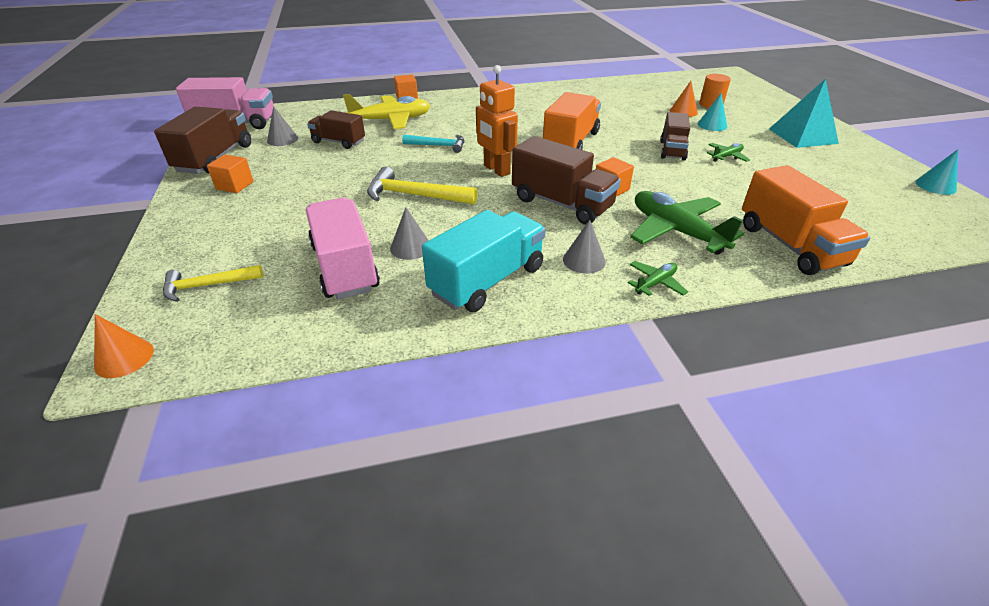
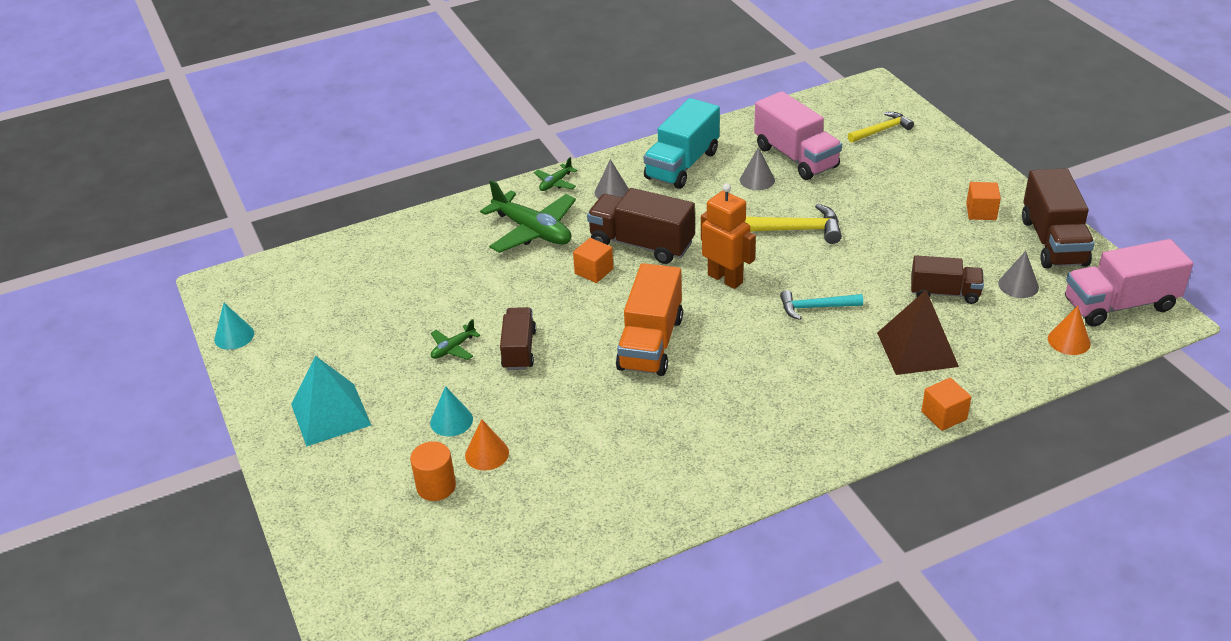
camera: 170 degrees right, 0 degrees up
orange cone [94,314,154,378] -> orange cone moved to [1048,306,1091,355]
yellow plane [343,94,430,129] -> brown pyramid [877,290,959,375]
orange truck [742,165,870,275] -> none

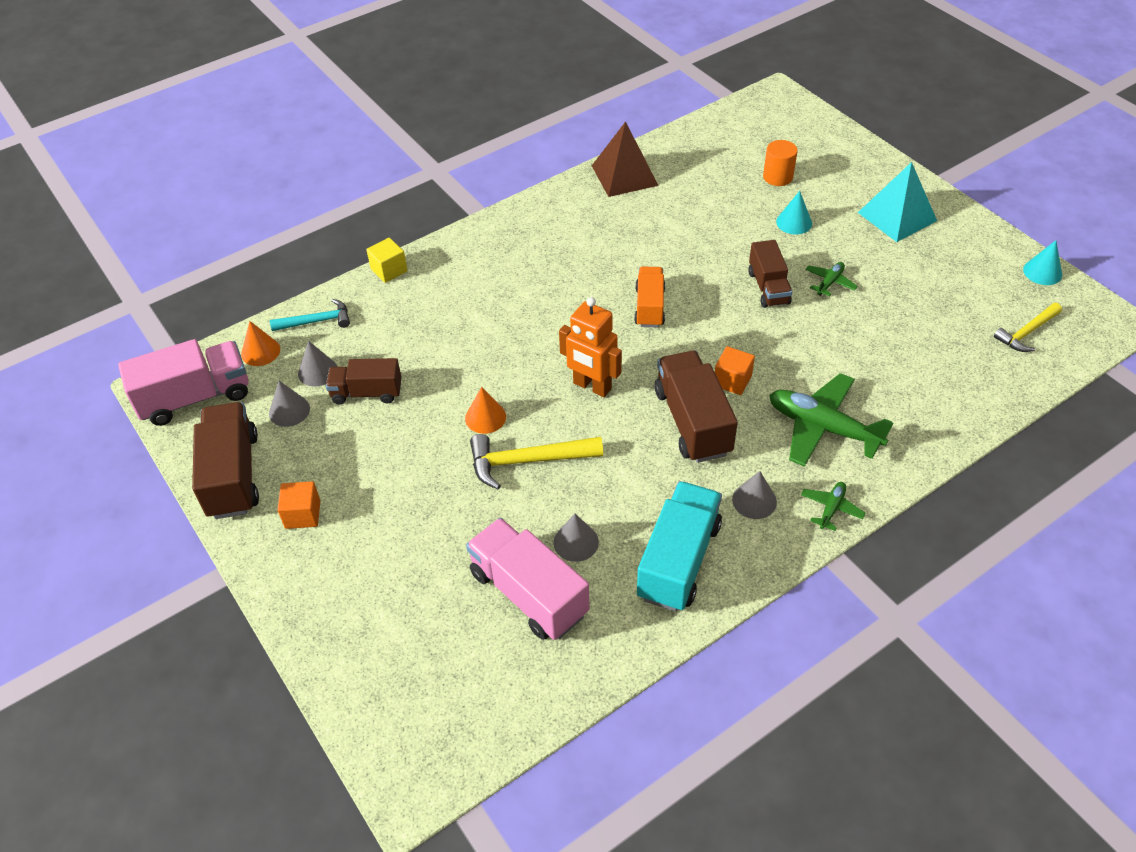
camera: 170 degrees right, 10 degrees up
orange cone [465,419,509,470] -> orange cone moved to [465,387,506,434]
brown truck [587,188,695,264] -> brown truck turned 120 degrees counterclockwise [655,351,738,463]
orange truck [616,263,683,376] -> orange truck [634,267,665,327], size x0.64
turquoise hammer [780,290,863,320] -> turquoise hammer moved to [270,299,350,331]
yellow hammer [848,112,914,143] -> yellow hammer moved to [994,303,1062,352]
brown pyramid [877,290,959,375] -> brown pyramid moved to [592,121,659,197]
orange cube [922,378,971,431] -> yellow cube [366,238,408,283]
none -> grey cone [298,341,337,387]

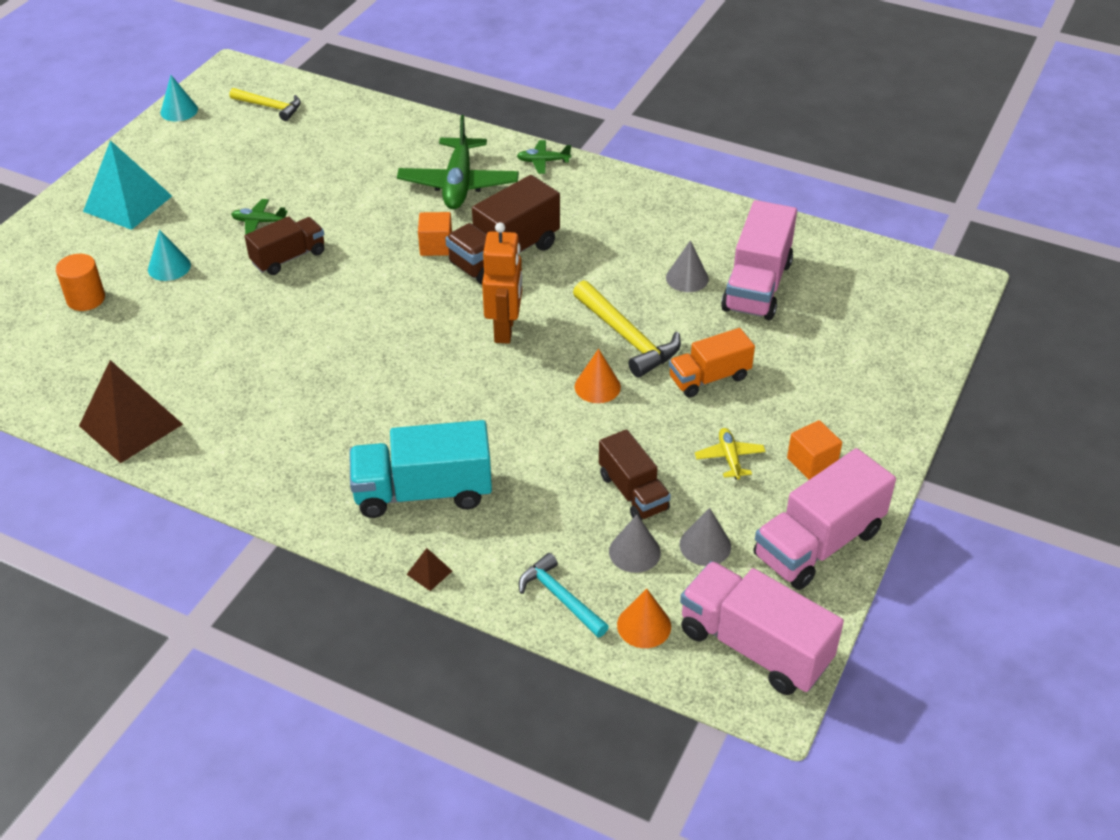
camera: 120 degrees left, 5 degrees down
brown truck [192,402,259,519] -> pink truck [753,448,896,590]
yellow cube [366,238,408,283] -> brown pyramid [406,548,452,591]
orange truck [634,267,665,327] -> orange truck moved to [669,328,755,398]
turquoise truck [637,481,722,612] -> turquoise truck moved to [349,420,492,518]
grey cone [732,471,777,519] -> none
none -> yellow plane [695,428,766,480]

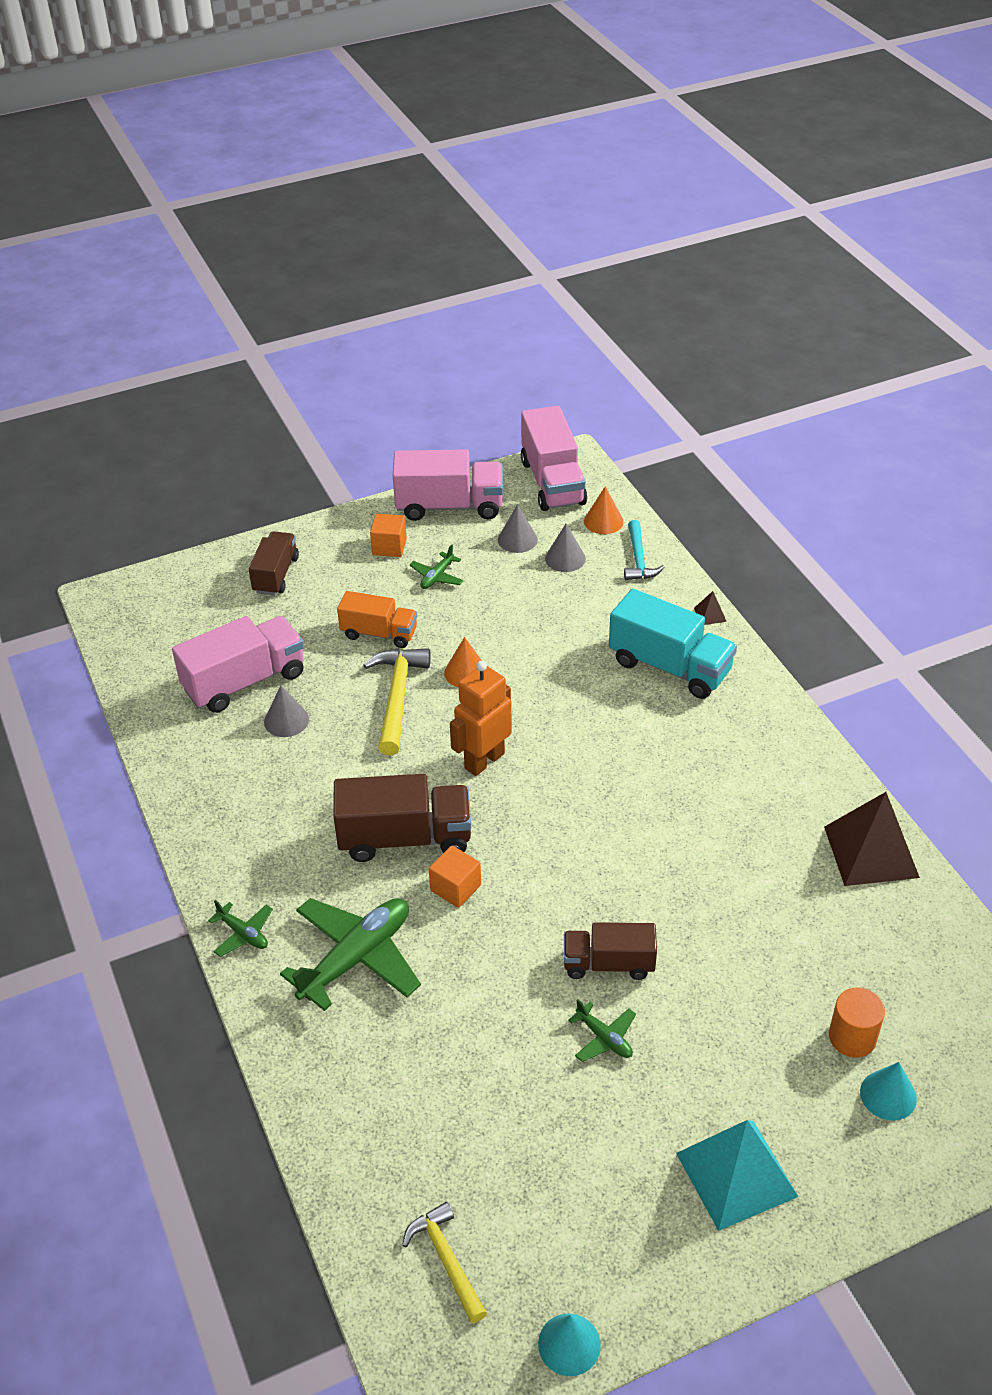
camera: 140 degrees left, 0 degrees up
turquoise cone [148,229,191,281] -> turquoise cone moved to [860,1062,917,1121]
brown truck [599,429,671,520] -> brown truck moved to [249,531,299,595]
yellow plane [695,428,766,480] -> green plane [410,544,464,589]

